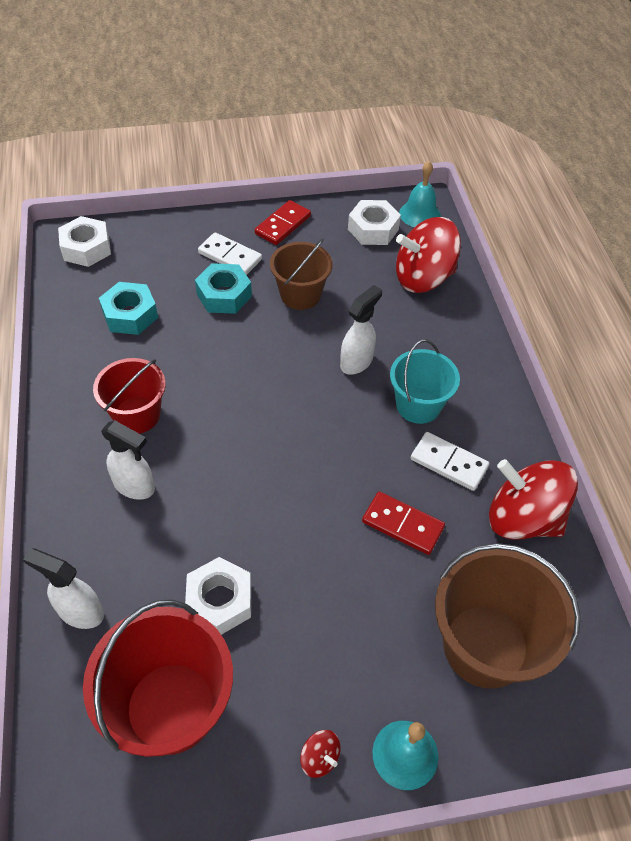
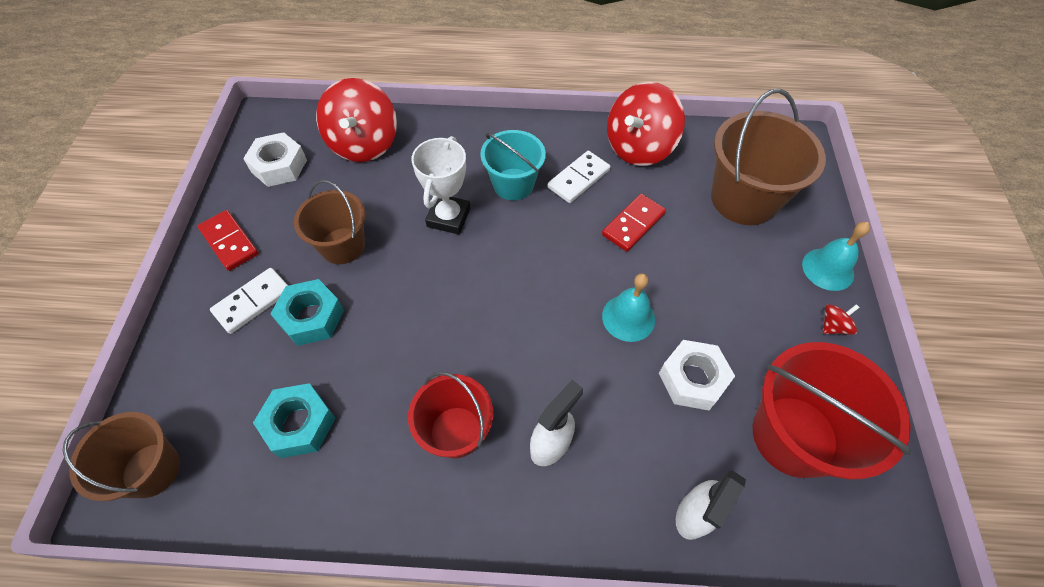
camera: 75 degrees left, 5 degrees up
white nut [58,216,111,267] -> brown bucket [62,412,180,501]
white spray bottle [340,285,382,375] -> white trophy [411,136,471,234]
turquoise bell [399,161,441,227] -> turquoise bell moved to [602,273,655,342]

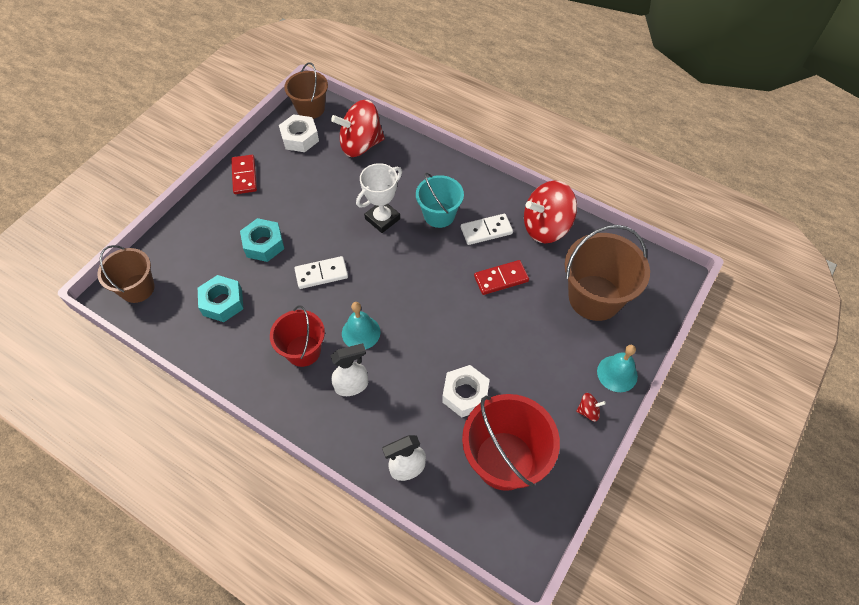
camera: 30 degrees right, 0 degrees up
white domino [210,268,288,334] -> white domino moved to [294,256,348,289]
brown bucket [294,180,366,264] -> brown bucket moved to [284,62,328,119]
red spinning top [316,78,397,162] -> red spinning top turned 45 degrees clockwise [331,100,385,157]
turquoise bell [602,273,655,342] -> turquoise bell moved to [342,302,380,349]

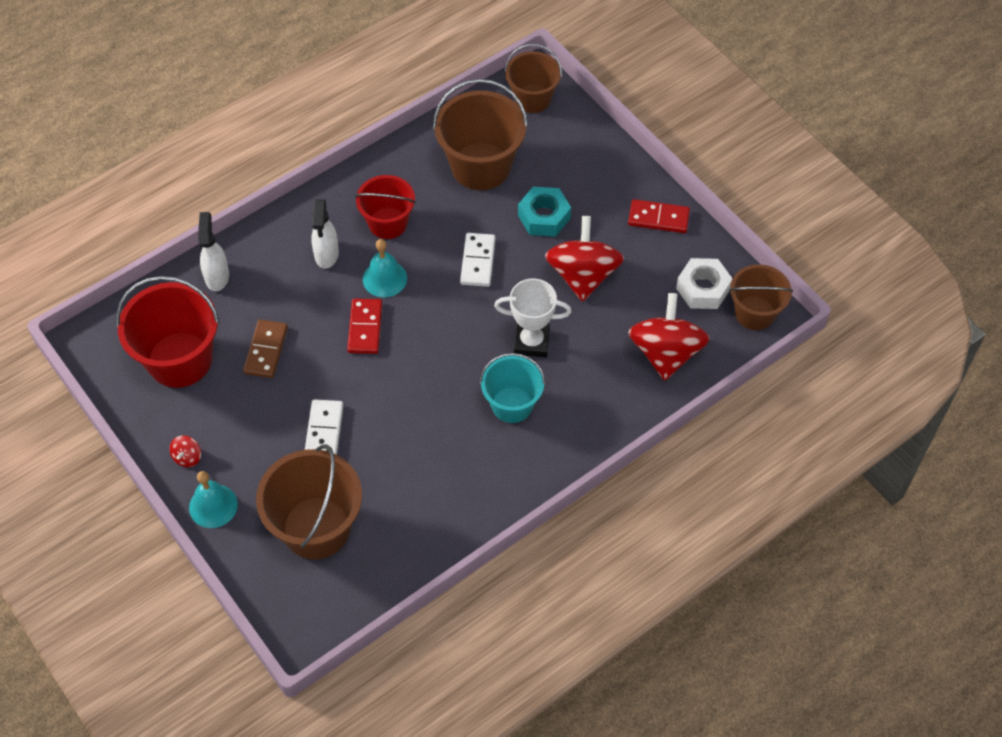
camera: 110 degrees right, 0 degrees up
turquoise nut [198,275,243,322] -> brown bucket [433,79,528,190]
white trophy [356,163,402,233] -> white trophy turned 60 degrees counterclockwise [494,278,572,357]
white nut [442,365,490,417] -> brown domino [243,319,288,378]
white domino [461,214,513,245] -> white domino moved to [305,399,344,455]
red domino [474,260,529,295] -> red domino moved to [347,298,382,354]
red spinning top [524,180,577,243] -> red spinning top moved to [545,216,624,302]

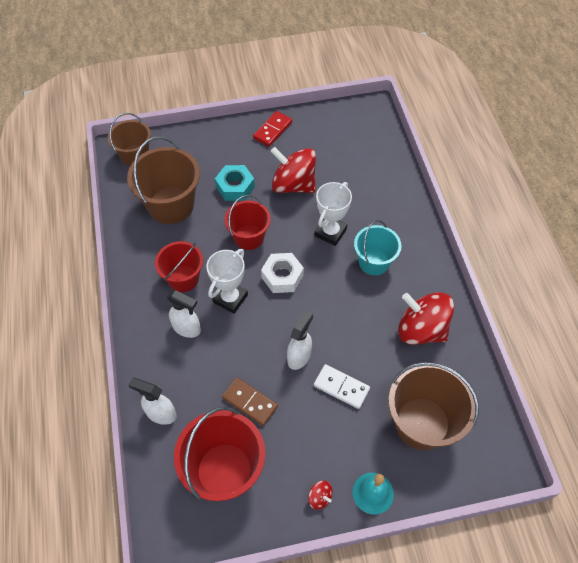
camera: 65 degrees left, 0 degrees up
red domino [347,298,382,354] -> none
turquoise bell [363,239,407,298] -> white trophy [206,249,248,314]
white domino [460,233,495,287] -> red bucket [224,195,271,250]
red spinning top [628,293,710,381] -> red spinning top moved to [398,292,454,345]
white nut [676,258,733,309] -> white nut moved to [261,253,304,293]
brown bucket [729,264,793,330] -> none
none -> white spray bottle [287,310,313,370]

